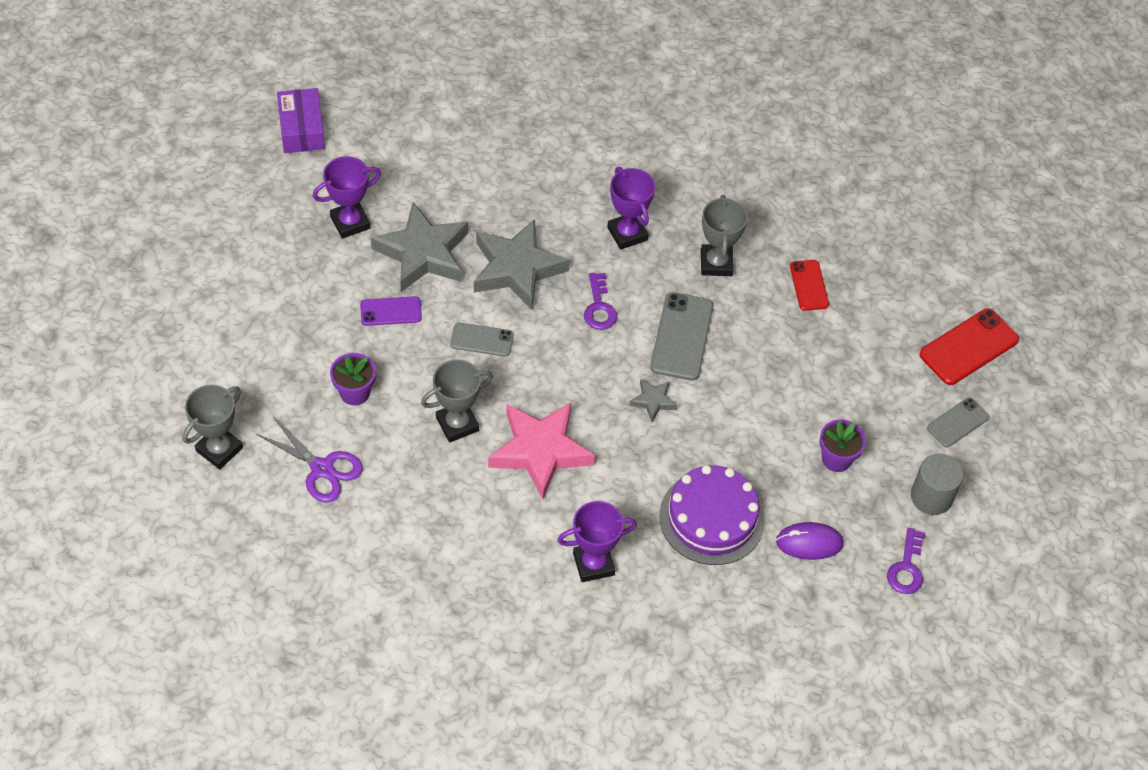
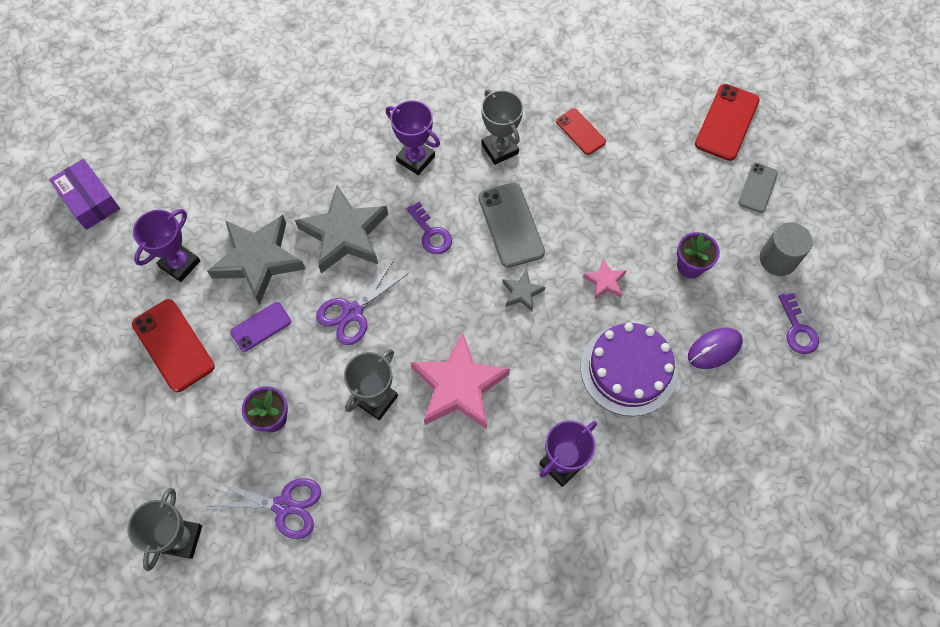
camera: 25 degrees left, 10 degrees up
grey phone [450,323,514,357] -> purple scissors [316,260,410,345]
none -> red phone [132,299,215,392]
none -> pink star [583,259,627,299]

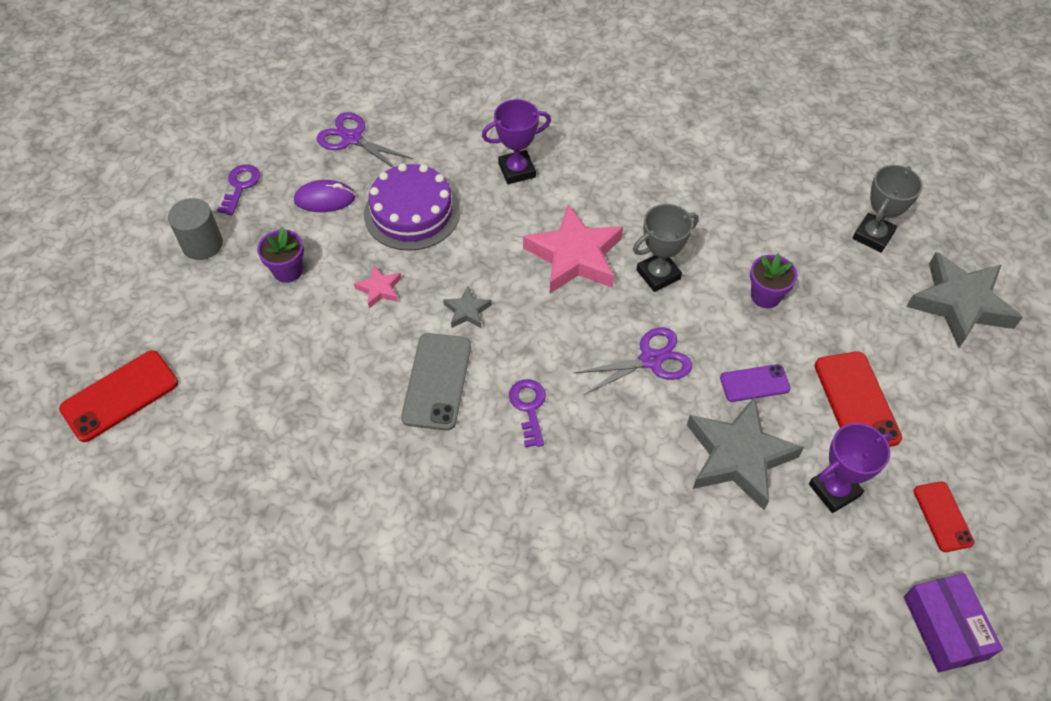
camera: 155 degrees left, 10 degrees down
purple scissors [209,478,321,539] -> purple scissors moved to [317,112,413,168]
grey star [295,185,388,273] -> grey star moved to [906,252,1023,348]
purple trophy [386,100,440,175] -> none
grey trophy [481,89,523,165] -> none
red phone [556,109,606,155] -> red phone moved to [913,481,974,552]
grey phone [738,163,778,213] -> none

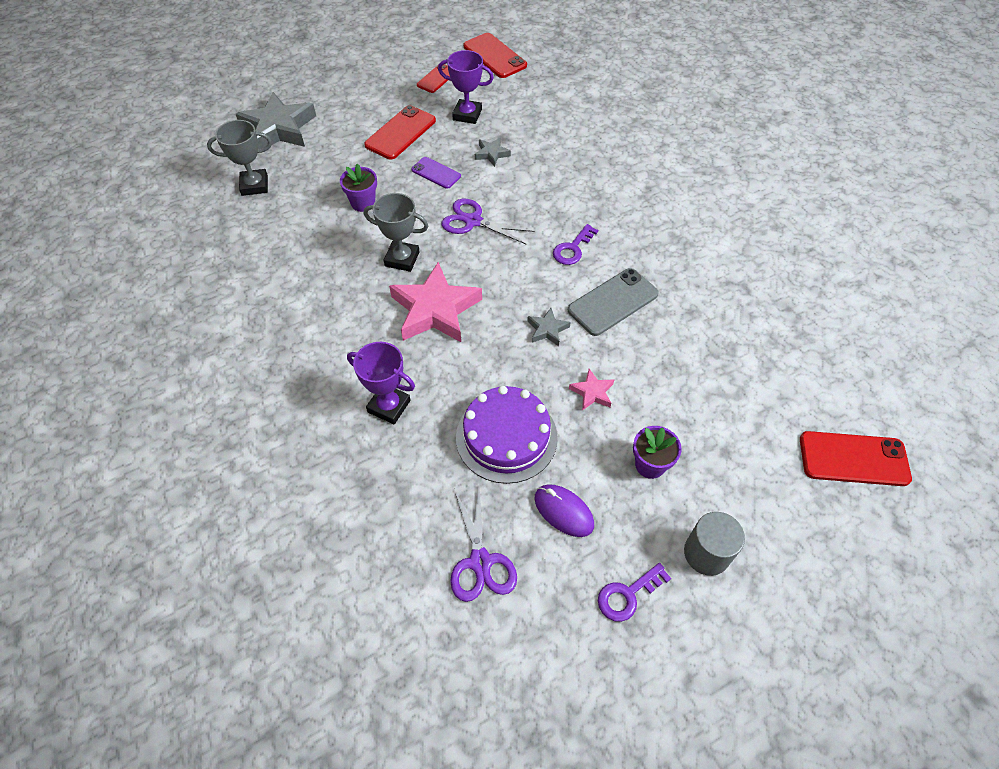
camera: 135 degrees left, 0 degrees up
grey star [687,396,804,510] -> grey star [475,137,511,167], size x0.46
purple box [904,573,1003,672] -> red phone [464,33,527,78]

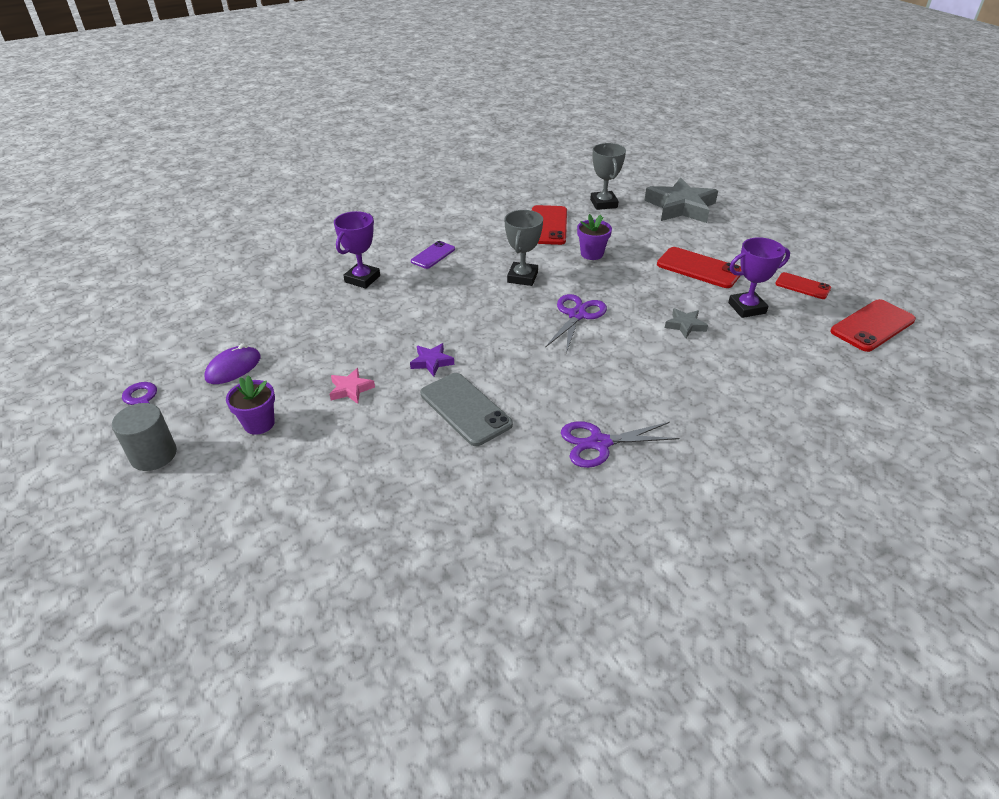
camera: 90 degrees right, 15 degrees down
pink star [389,262,482,342] -> none
purple phone [411,157,461,189] -> purple phone moved to [411,241,455,269]
purple trophy [438,50,494,124] -> purple trophy turned 60 degrees clockwise [728,237,790,318]
purple scissors [450,486,517,602] -> purple scissors moved to [561,421,679,468]
purple cake [456,386,558,484] -> none
grey star [527,308,571,346] -> purple star [410,343,454,377]
purple key [553,224,598,265] -> none
red phone [800,431,912,486] -> red phone moved to [532,205,567,245]

